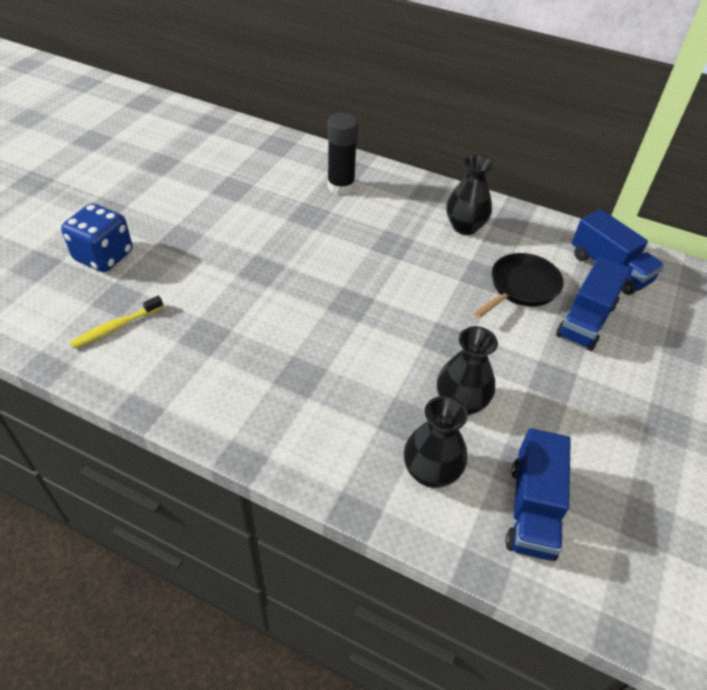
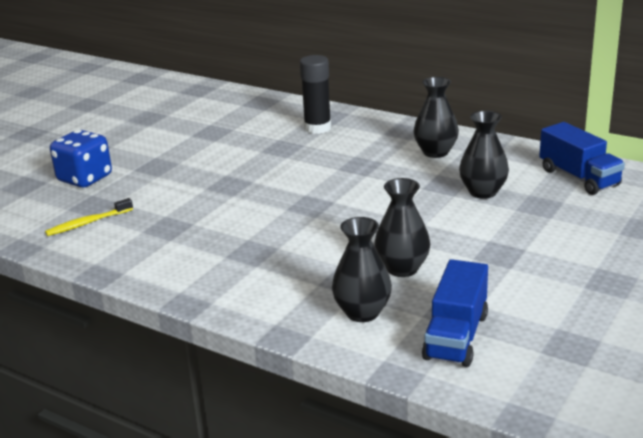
camera: 10 degrees right, 20 degrees down
black pan [474,253,564,318] -> black vase [459,111,509,199]
blue truck [556,256,631,351] -> none

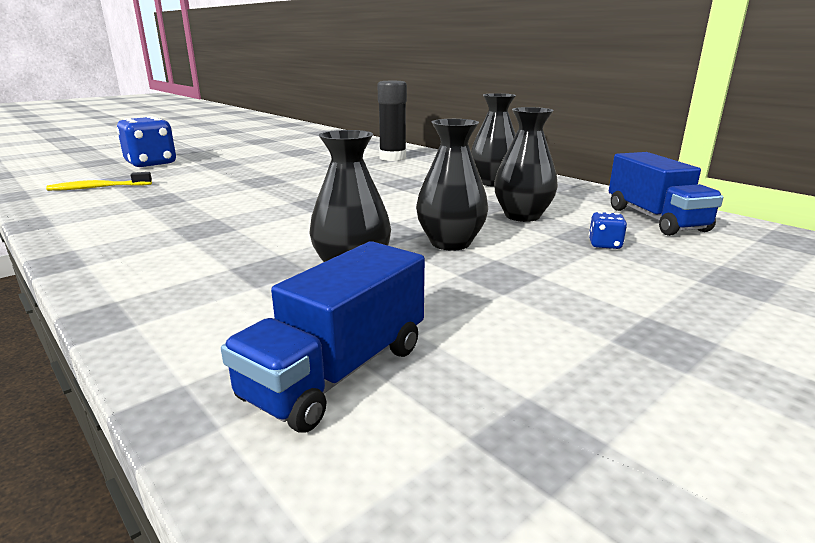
camera: 15 degrees right, 5 degrees down
black vase [332,217,392,322] -> black vase moved to [416,119,488,251]
none -> blue dice [589,212,627,249]

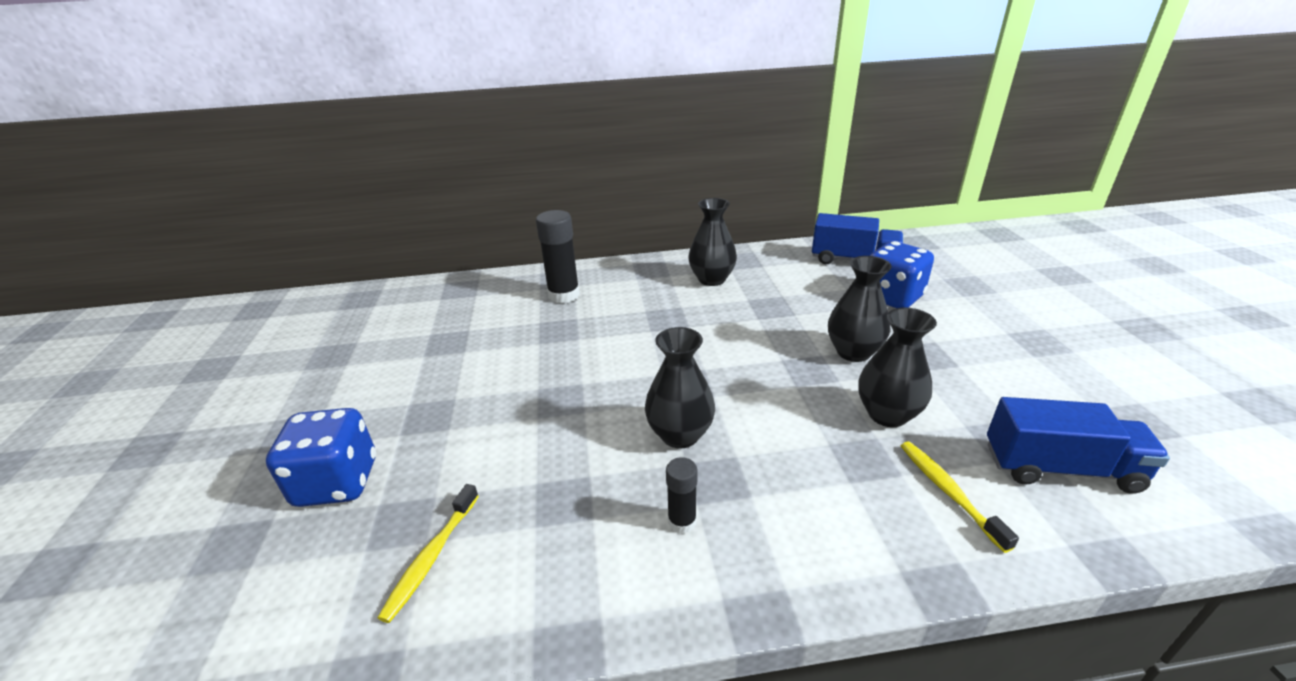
camera: 55 degrees left, 10 degrees up
blue truck [221,241,425,433] -> blue truck turned 60 degrees counterclockwise [987,397,1170,494]
black vase [494,107,558,222] -> black vase moved to [645,327,715,448]
blue dice [589,212,627,249] -> blue dice [870,241,934,308], size x2.28
none -> black glue stick [666,457,698,533]
none -> yellow toothbrush [901,441,1019,553]

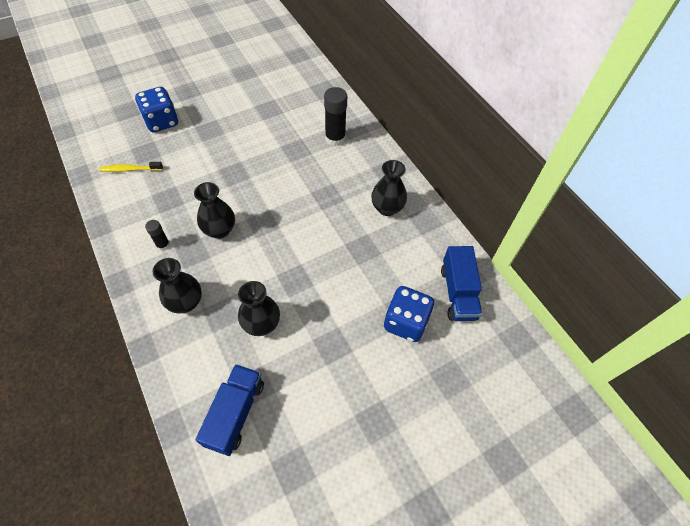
camera: 65 degrees right, 25 degrees up
black vase [828,256,892,362] -> black vase moved to [153,258,202,313]
yellow toothbrush [901,441,1019,553] -> none
blue truck [987,397,1170,494] -> blue truck turned 150 degrees counterclockwise [196,364,264,456]

